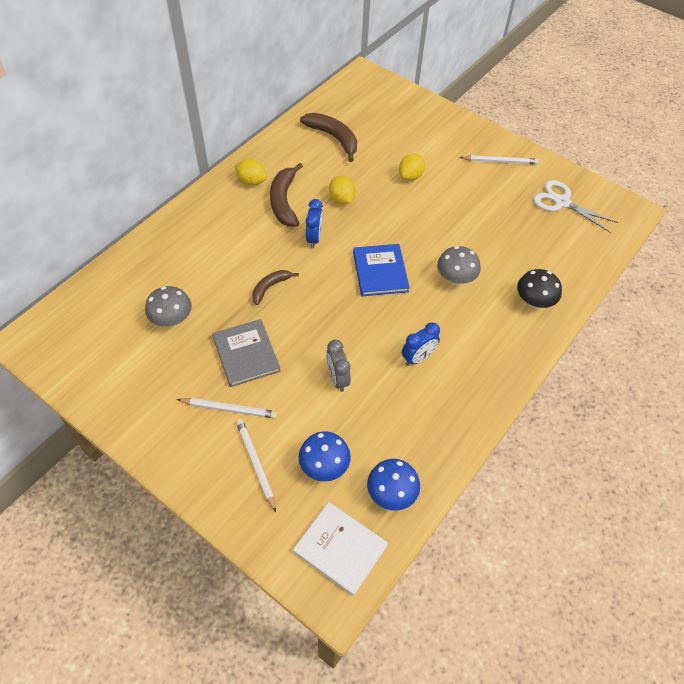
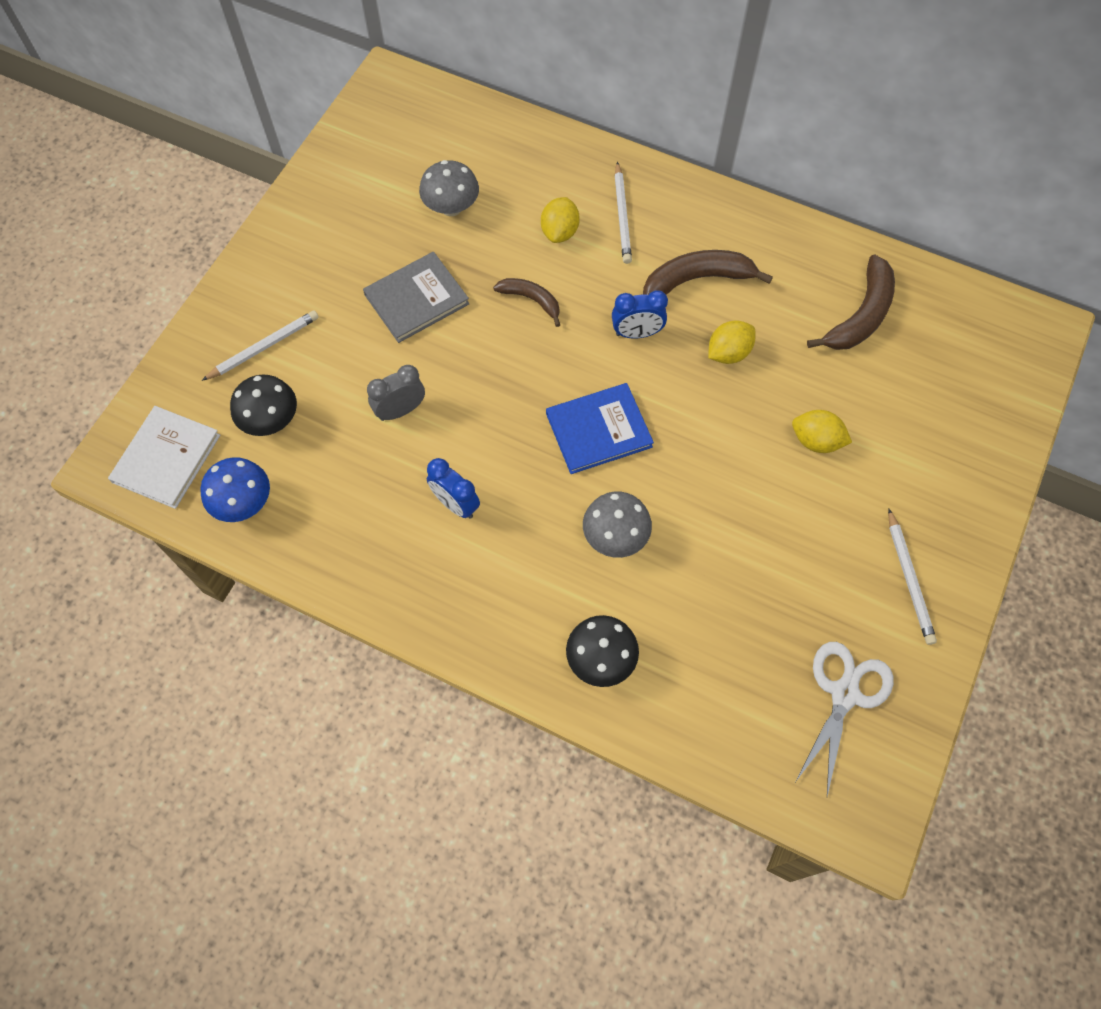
camera: 80 degrees right, 10 degrees up
white pencil [177,398,277,419] -> white pencil moved to [614,162,632,264]
yellow lemon [234,159,267,185] -> yellow lemon moved to [541,197,580,243]
blue mushroom [298,431,351,482] -> black mushroom [230,375,297,436]

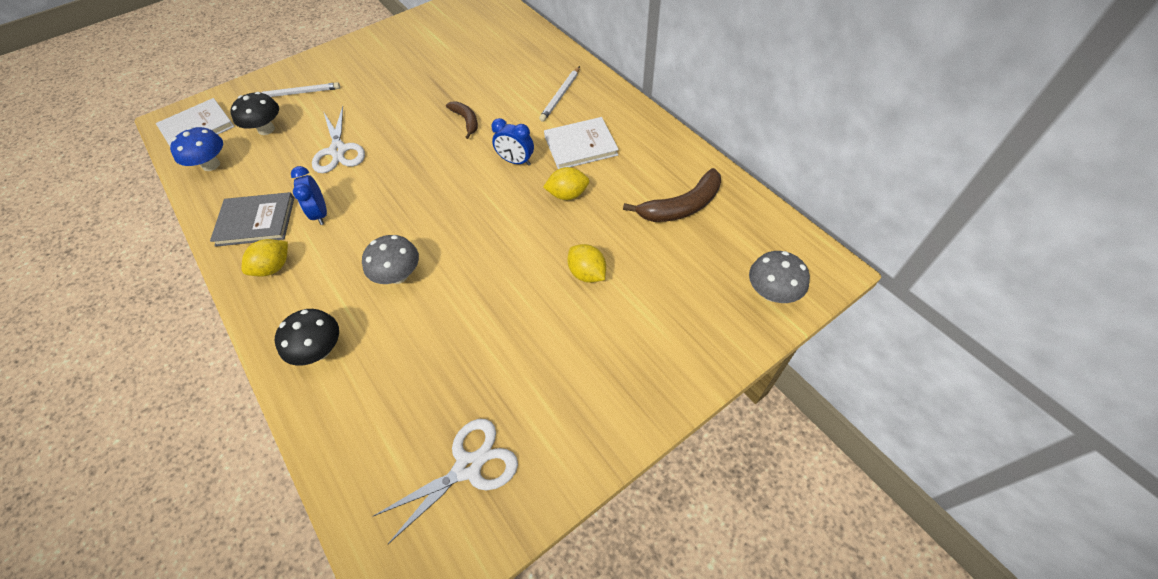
camera: 30 degrees right, 10 degrees down
grey book [363,252,469,343] -> grey book moved to [210,192,294,247]
grey clock [367,365,425,421] -> white scissors [312,106,365,173]
grey mushroom [419,160,479,216] -> grey mushroom moved to [749,251,810,303]
yellow lemon [541,197,580,243] -> yellow lemon moved to [242,239,288,277]
blue book [546,383,654,474] -> none
brown banana [643,250,773,295] -> white book [544,117,619,169]
white pencil [888,508,937,645] -> none

